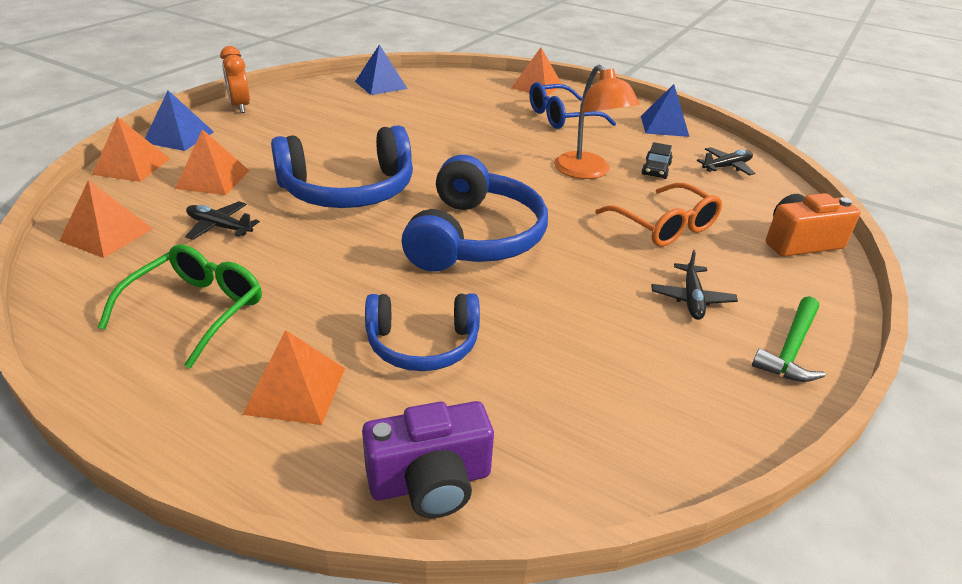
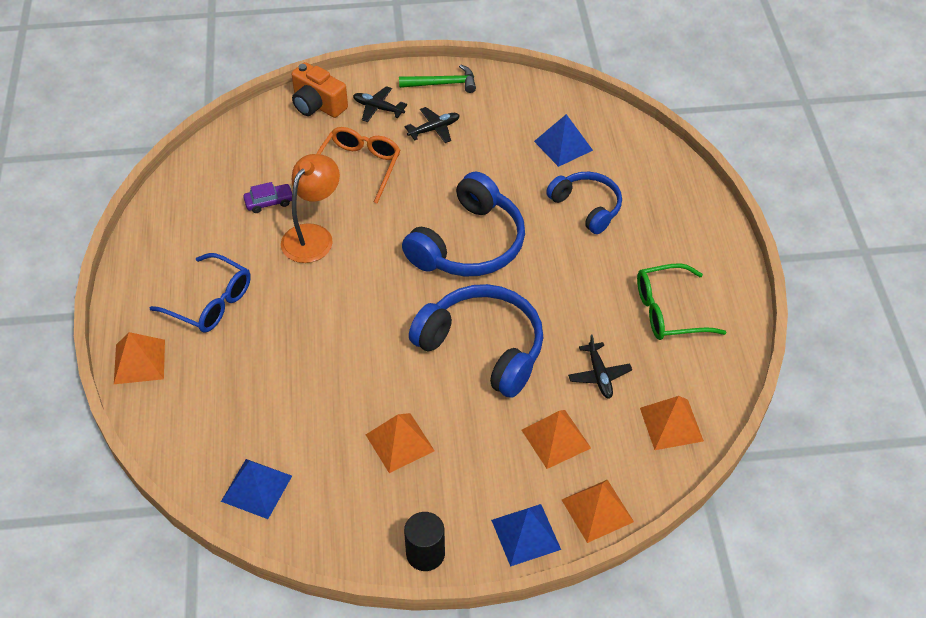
camera: 125 degrees left, 15 degrees up
orange clock [220,46,250,113] -> black cylinder [404,512,445,571]
orange pyramid [242,330,345,425] -> orange pyramid moved to [366,413,435,473]
purple camera [362,401,494,518] -> none
blue headphones [401,155,548,272] -> blue headphones turned 150 degrees clockwise [402,171,525,277]
blue pyramid [641,84,689,137] -> blue pyramid moved to [534,114,593,167]
black car [641,142,673,179] -> purple car [243,182,292,213]
black plane [697,147,755,175] -> black plane moved to [353,86,407,122]

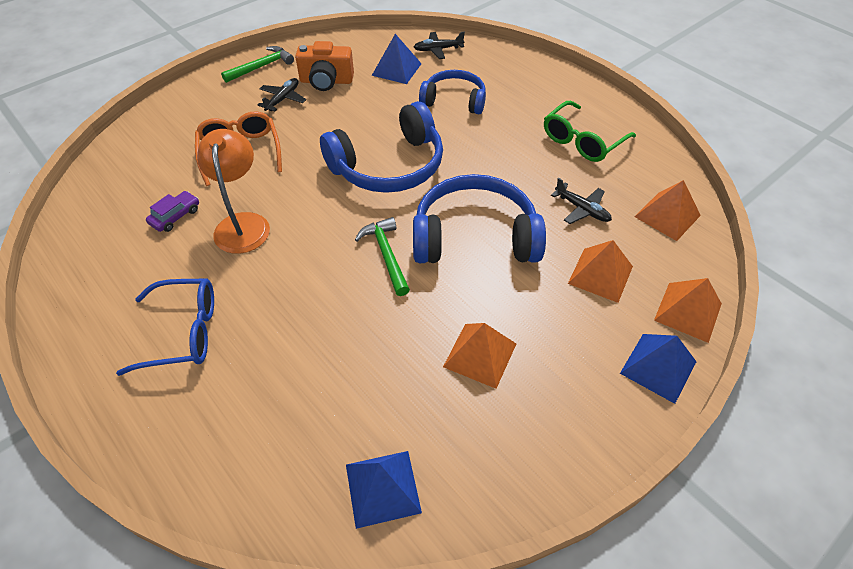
camera: 35 degrees left, 0 degrees up
orange pyramid [114,332,165,384] -> none
orange camera [291,62,348,118] -> orange camera moved to [295,41,354,91]
black plane [353,86,407,122] -> black plane moved to [414,32,465,59]
blue headphones [402,171,525,277] -> blue headphones turned 60 degrees clockwise [320,101,443,193]
black cylinder [404,512,445,571] -> none
none -> green hammer [355,217,410,296]

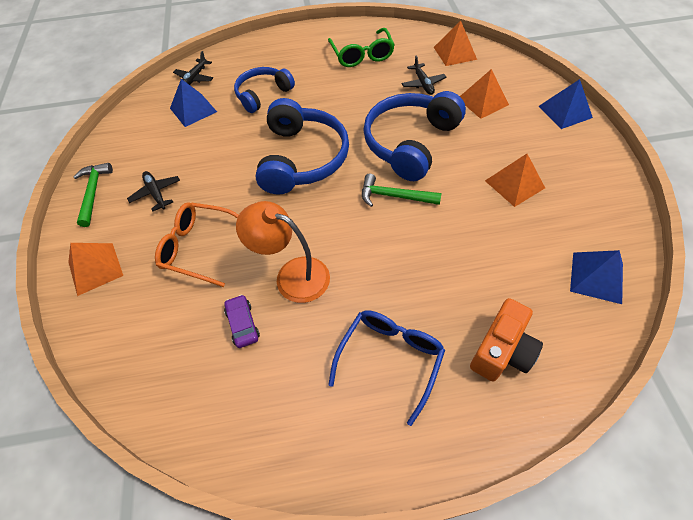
camera: 55 degrees left, 5 degrees up
orange camera [295,41,354,91] -> orange camera moved to [470,298,543,382]
black plane [551,178,612,224] -> black plane turned 90 degrees clockwise [402,56,447,95]
orange pyramid [654,278,722,343] -> orange pyramid moved to [68,243,123,296]

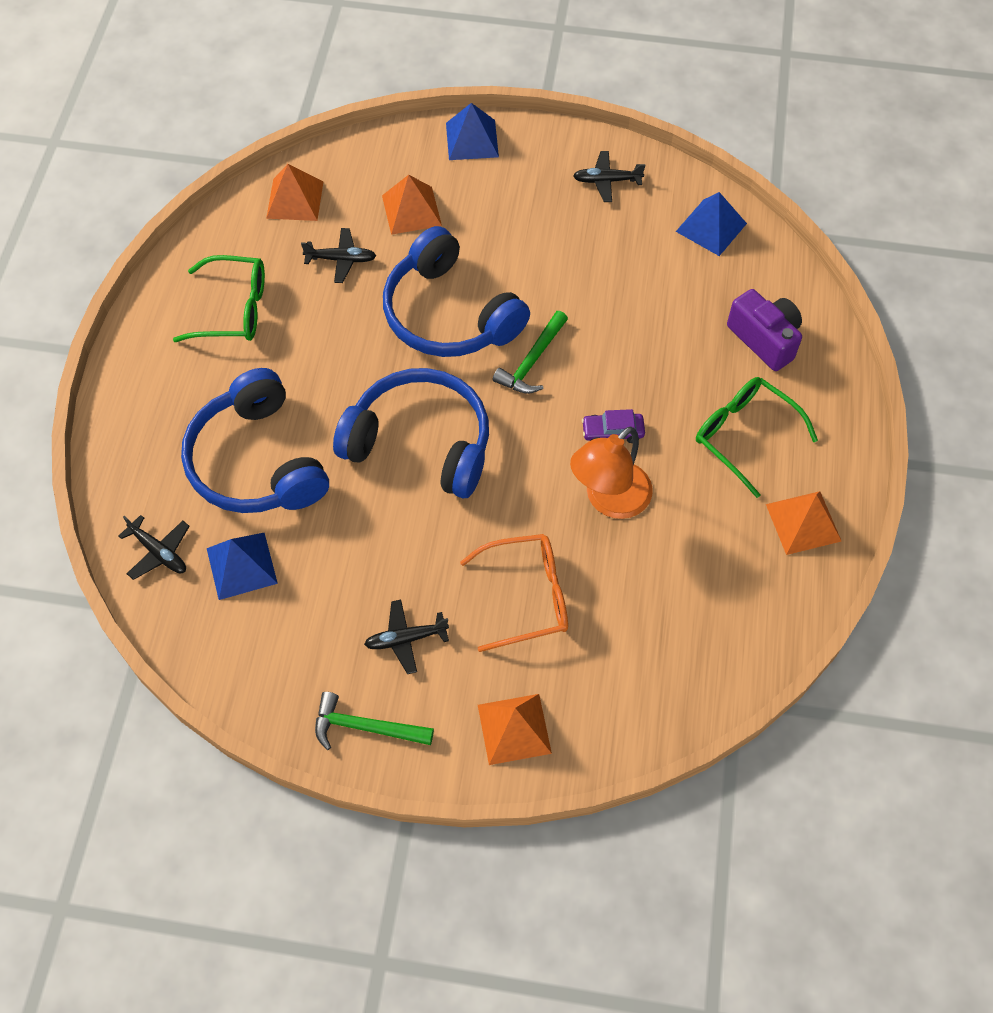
camera: 75 degrees left, 5 degrees up
orange glasses [155,202,239,287] -> orange glasses turned 135 degrees counterclockwise [460,534,568,652]
purple car [224,294,260,348] -> purple car moved to [582,409,645,443]
blue headphones [234,67,295,113] -> blue headphones [181,368,329,513], size x1.60
blue glasses [328,310,445,426] -> green glasses [696,377,818,498]
orange camera [470,298,543,382] -> purple camera [727,289,802,371]
orange pyramid [485,154,545,207] -> orange pyramid moved to [766,491,841,555]
none -> black plane [573,151,646,202]

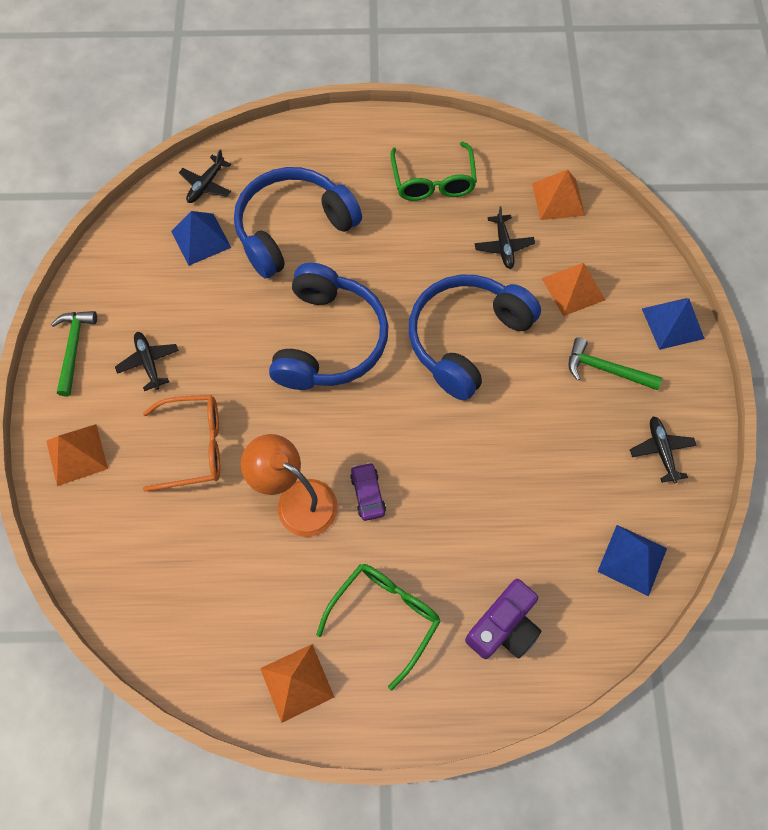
camera: 80 degrees right, 5 degrees up
orange glasses [460,534,568,652] -> orange glasses turned 75 degrees counterclockwise [143,395,220,492]
green hammer [493,311,568,394] -> green hammer moved to [569,337,662,390]

